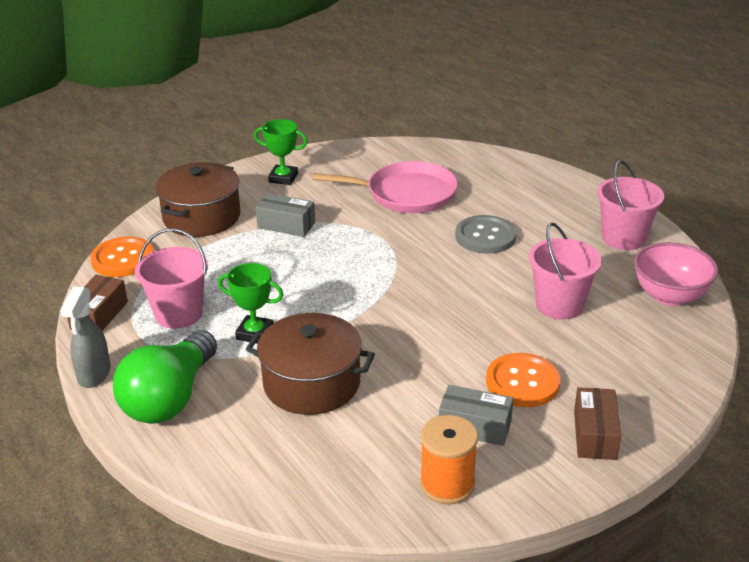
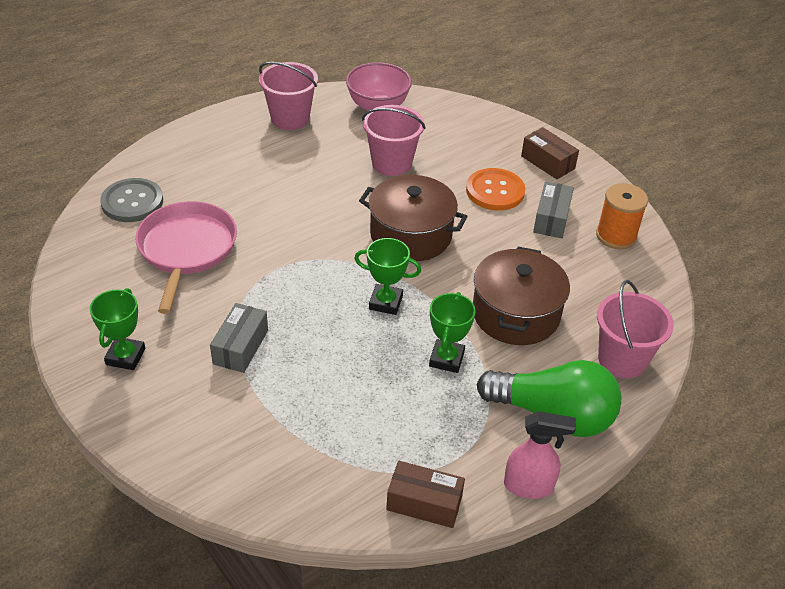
camera: 95 degrees left, 10 degrees up
grey spray bottle [60,287,111,388] -> pink spray bottle [504,411,576,499]
orange button [90,237,154,277] -> none
pink bucket [135,229,208,329] -> pink bucket moved to [597,280,674,378]
brown pot [155,162,240,237] -> brown pot moved to [359,175,468,261]
grey button [455,215,516,254] -> grey button moved to [100,178,163,222]
brown box [574,387,621,460] -> brown box turned 45 degrees clockwise [521,127,579,179]
none -> green trophy [354,238,421,315]

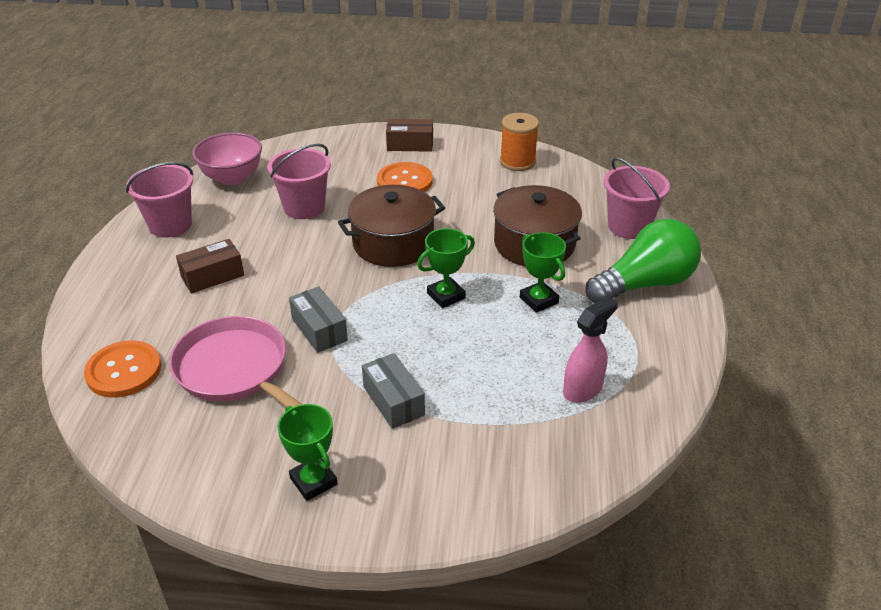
camera: 45 degrees left, 5 degrees down
grey button [100,178,163,222] -> orange button [84,340,161,398]
brown box [386,461,465,528] -> brown box moved to [176,239,244,293]
pink spray bottle [504,411,576,499] -> pink spray bottle moved to [563,296,618,403]
grey box [533,181,574,238] -> grey box moved to [289,286,348,353]

